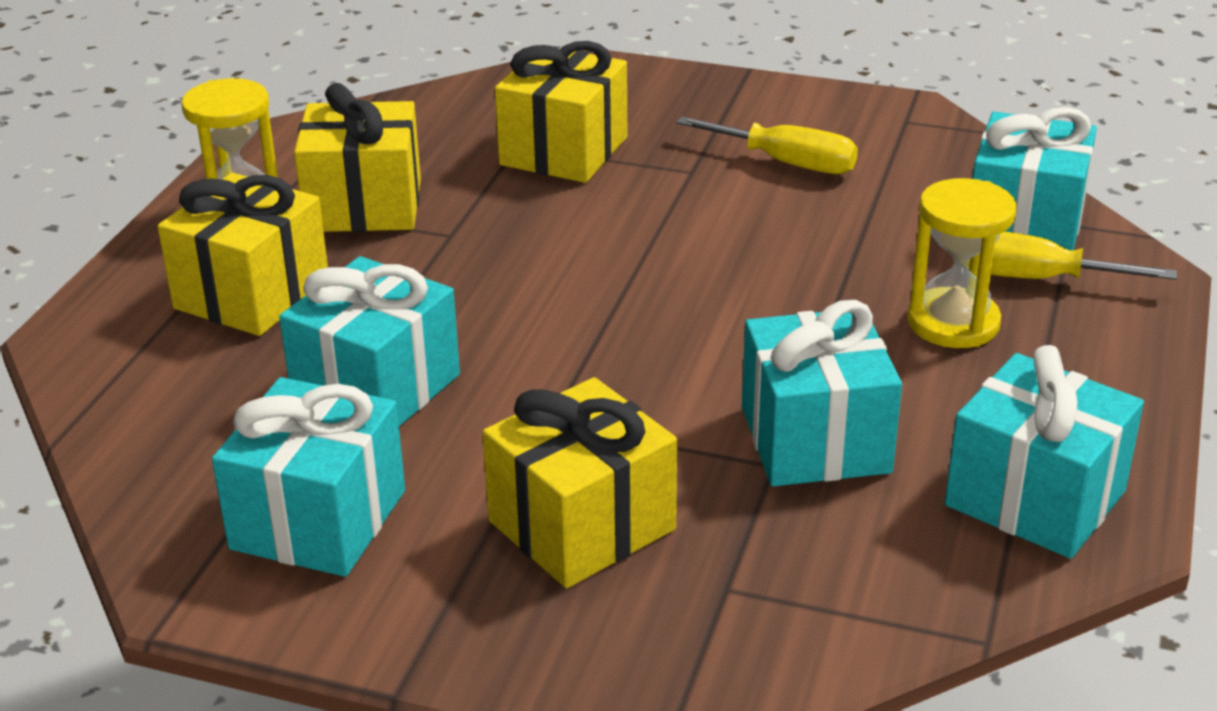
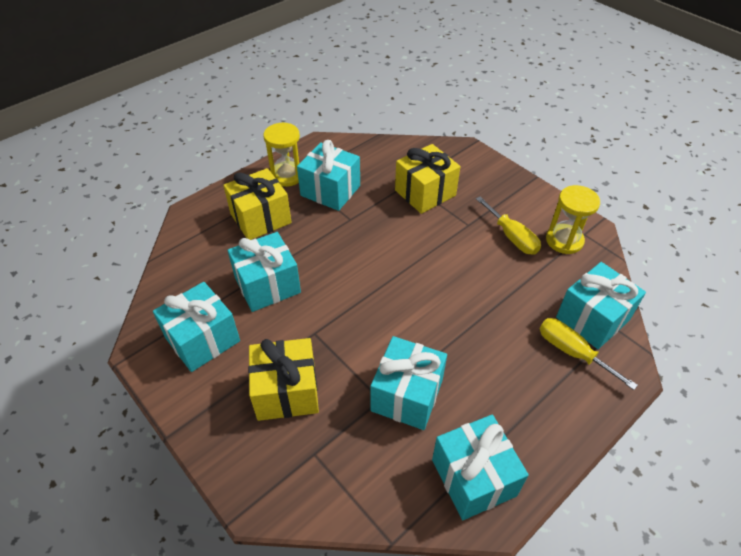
camera: 30 degrees right, 15 degrees up
yellow gift [294,83,421,232] -> turquoise gift [297,140,360,211]
yellow hourglass [908,178,1017,348] -> yellow hourglass moved to [546,185,600,254]

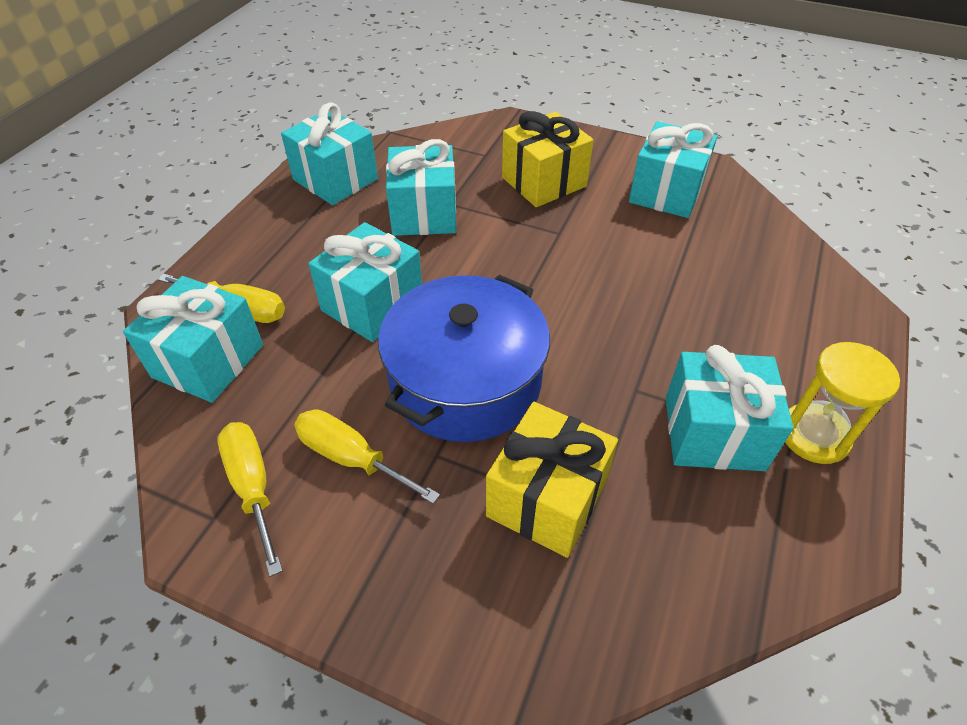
camera: 155 degrees right, 0 degrees up
yellow gift [223,168,292,240] -> none
turquoise gift [227,232,301,312] -> turquoise gift moved to [308,222,422,342]
yellow hourglass [546,185,600,254] -> yellow screwdriver [217,422,282,577]
none -> blue pot [378,275,550,442]

